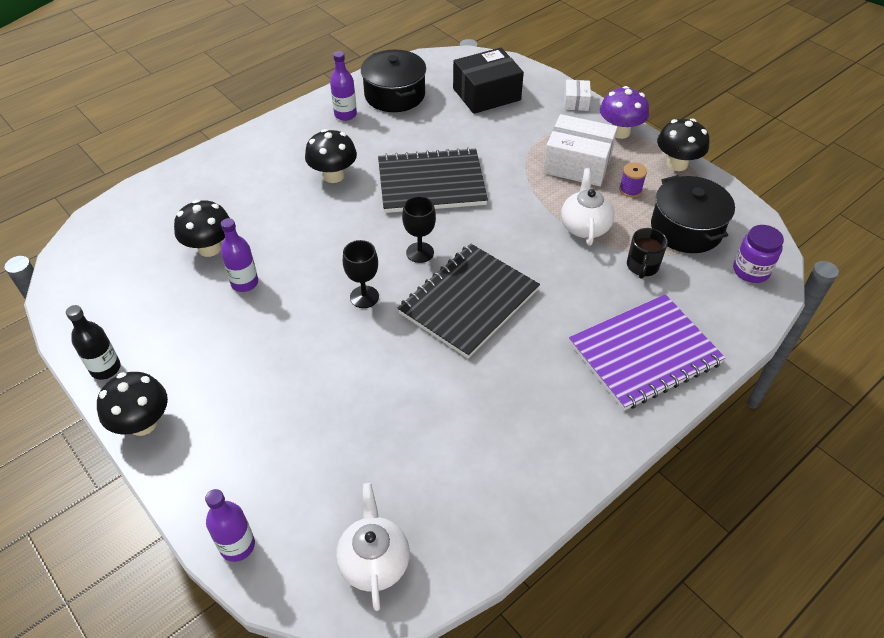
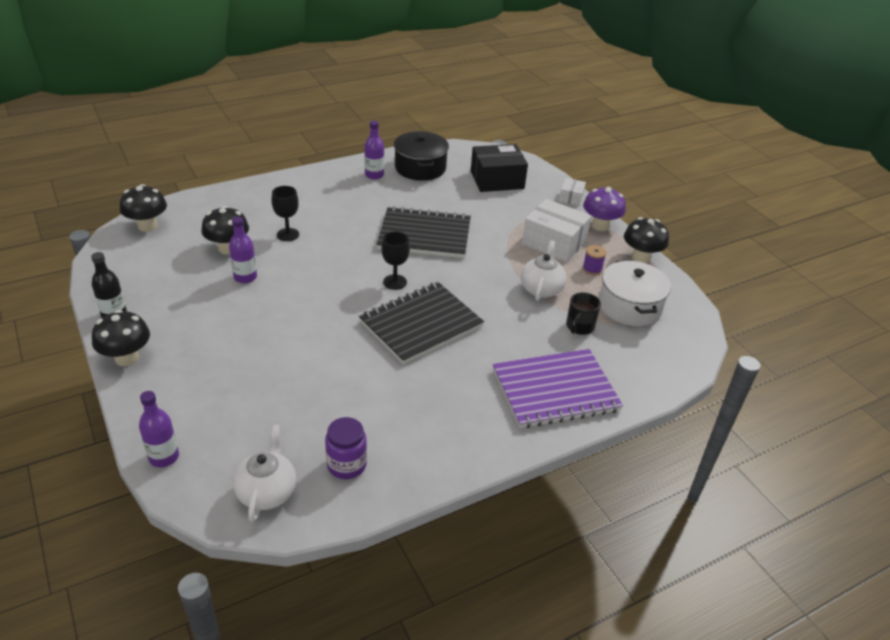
camera: 10 degrees right, 10 degrees down
black mushroom [305,129,357,183] -> black mushroom moved to [120,184,167,232]
black goblet [343,240,379,308] -> black goblet moved to [271,186,299,241]
black pot [651,175,735,253] -> white pot [599,260,671,326]
purple jar [733,225,784,283] -> purple jar moved to [325,417,367,479]

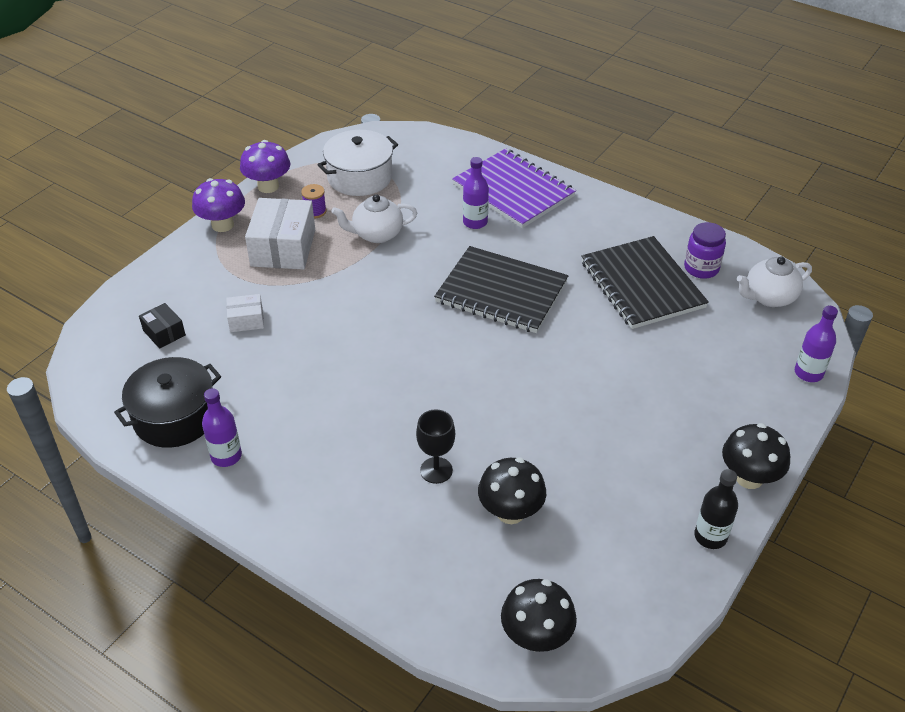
camera: 115 degrees left, 5 degrees up
purple bottle [229,217,257,283] -> purple bottle moved to [463,157,489,229]
black notebook [377,206,471,258] -> black notebook moved to [581,236,709,329]
black goblet [382,231,410,290] -> none
black box [471,144,528,192] -> black box [139,303,186,349], size x0.50
white box [559,178,586,206] -> white box moved to [226,294,264,332]
black mug [566,292,601,335] -> none
black mushroom [624,217,669,263] -> purple mushroom [240,140,290,193]

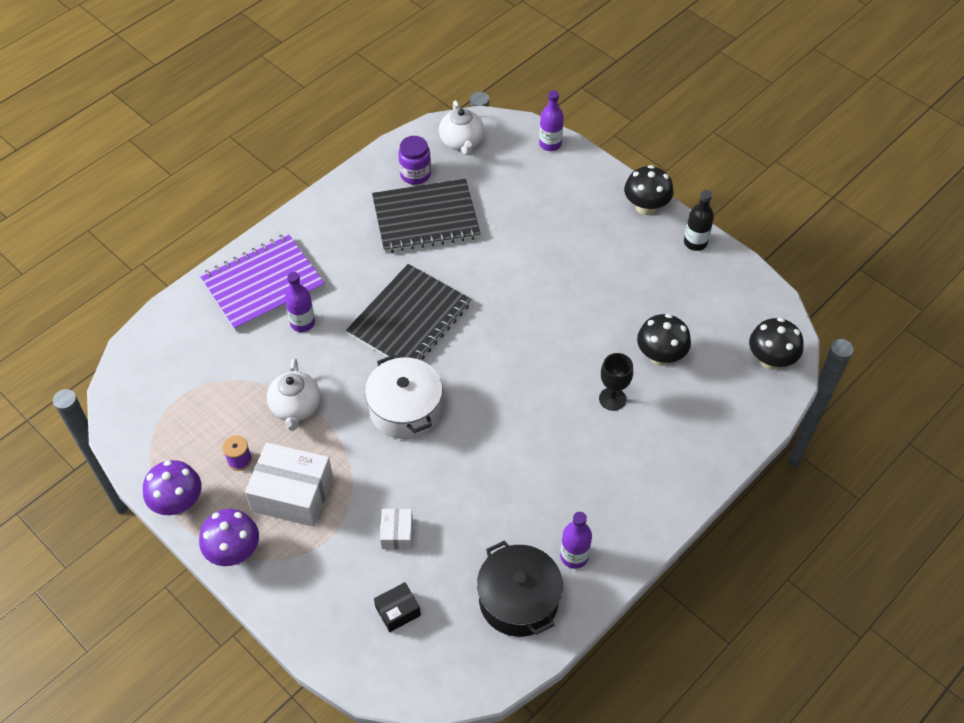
camera: 80 degrees left, 10 degrees up
white pot [317,130,398,196] -> white pot moved to [365,355,443,439]

